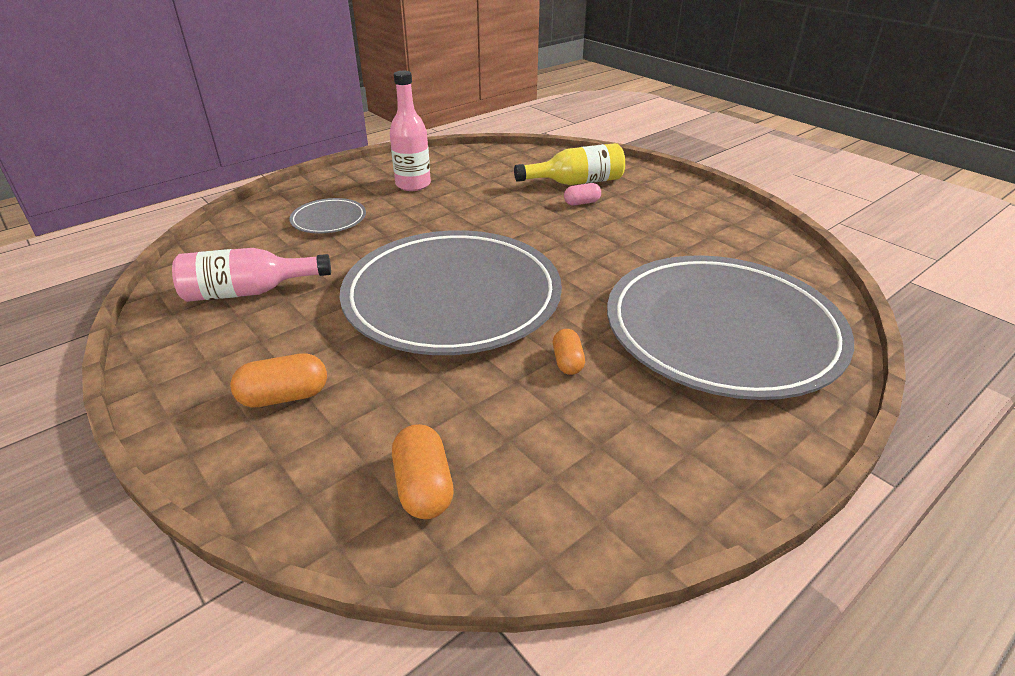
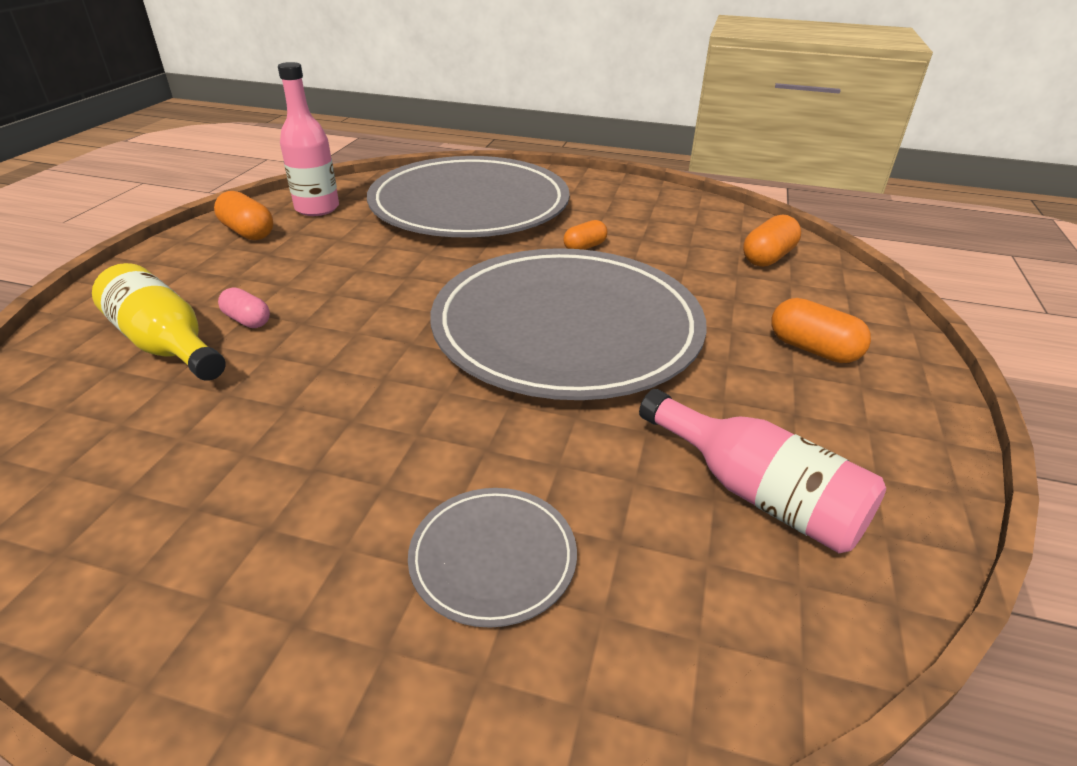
camera: 125 degrees left, 0 degrees up
pink bottle [390,71,431,191] -> pink bottle moved to [278,62,339,216]
none -> orange capsule [214,191,273,240]

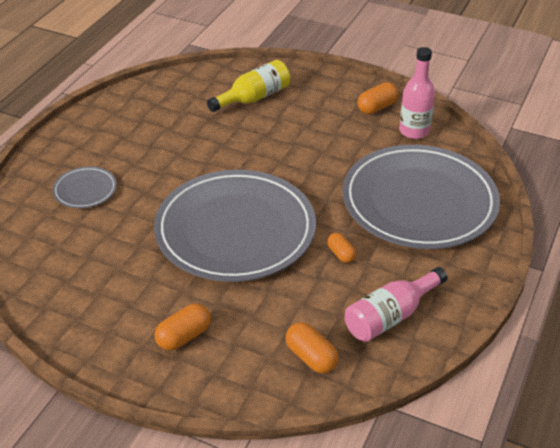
camera: 100 degrees right, 5 degrees up
pink capsule [218,287,270,328] -> none
pink bottle [639,389,886,553] -> pink bottle moved to [345,267,447,342]

